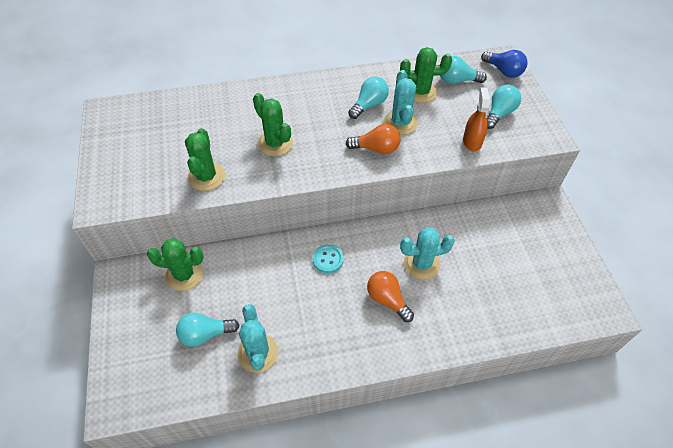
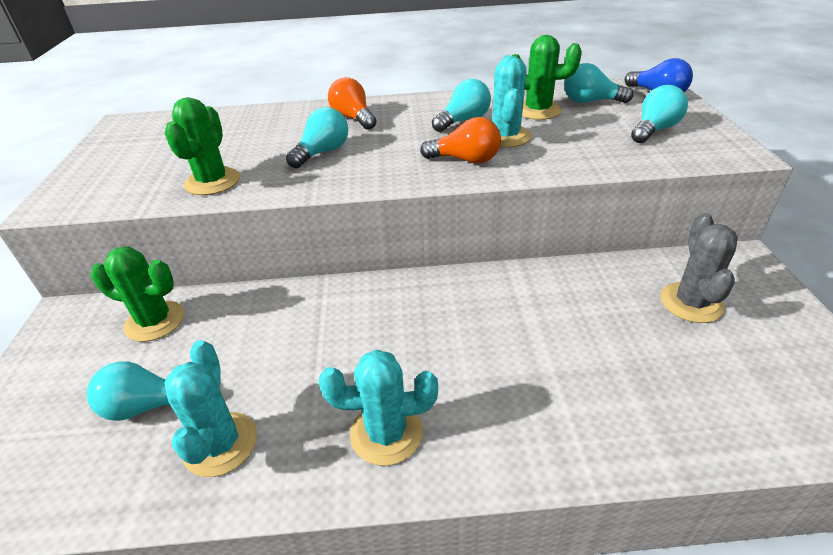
camera: 10 degrees right, 15 degrees down
green cactus [253,93,293,156] -> turquoise light bulb [286,107,348,168]
turquoise button [312,244,344,273] -> none
orange light bulb [367,271,414,322] -> orange light bulb moved to [328,77,377,130]
turquoise cactus [400,227,455,280] -> turquoise cactus moved to [319,350,438,466]
orange spray bottle [463,87,490,152] -> none
none -> grey cactus [660,213,738,323]

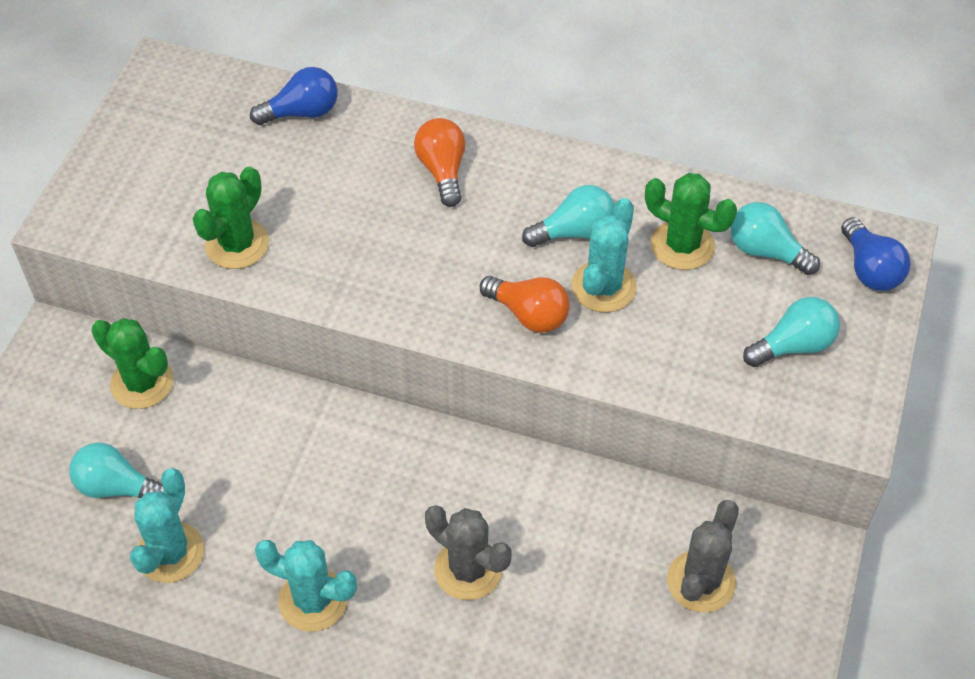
camera: 20 degrees right, 15 degrees up
turquoise light bulb [286,107,348,168] -> none
none -> blue light bulb [250,67,338,125]
none -> grey cactus [425,505,511,600]

